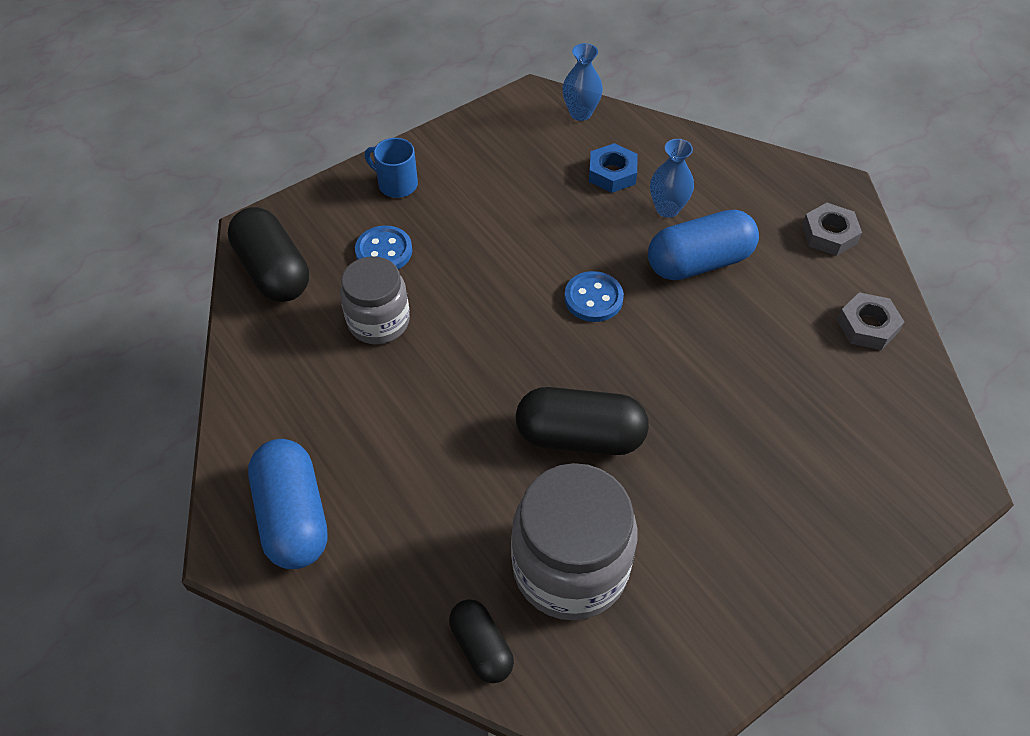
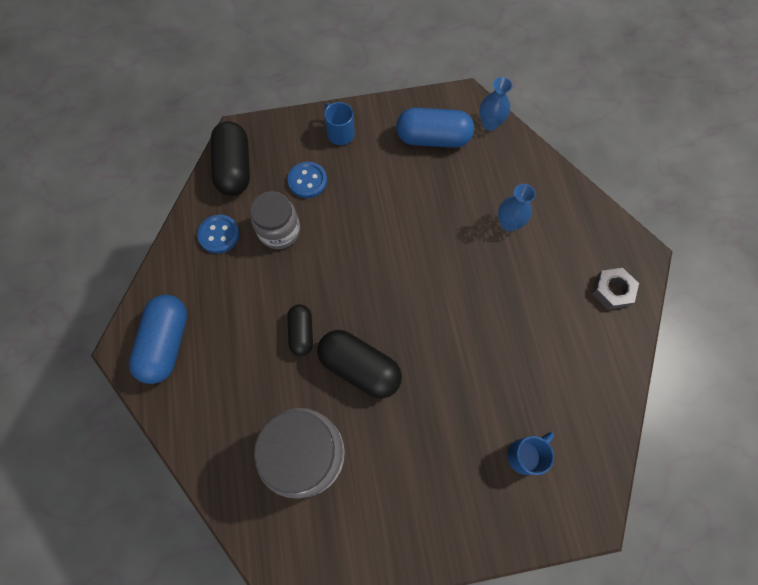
camera: 25 degrees right, 15 degrees up
black capsule [449,599,514,683] -> black capsule moved to [287,304,313,356]
blue button [564,271,624,322] -> blue button moved to [197,215,240,254]
blue nut [589,143,637,193] -> none
blue capsule [648,210,759,280] -> blue capsule moved to [396,108,474,148]
grey nut [837,292,904,350] -> none
none -> blue mug [508,432,554,475]

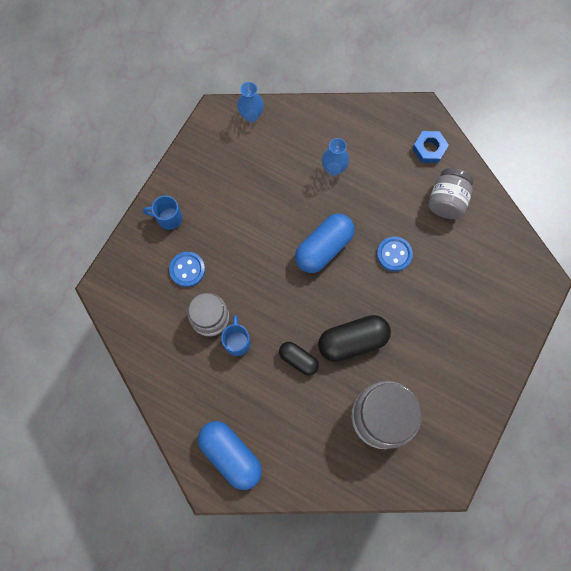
camera: 50 degrees left, 5 degrees up
blue button [197,215,240,254] -> blue button moved to [377,236,413,272]
black capsule [210,121,250,196] -> none
blue capsule [396,108,474,148] -> blue capsule moved to [295,214,355,273]
blue mug [508,432,554,475] -> blue mug moved to [221,315,251,356]
grey nut [592,268,639,310] -> blue nut [413,131,449,163]
none -> grey jar [428,168,473,219]

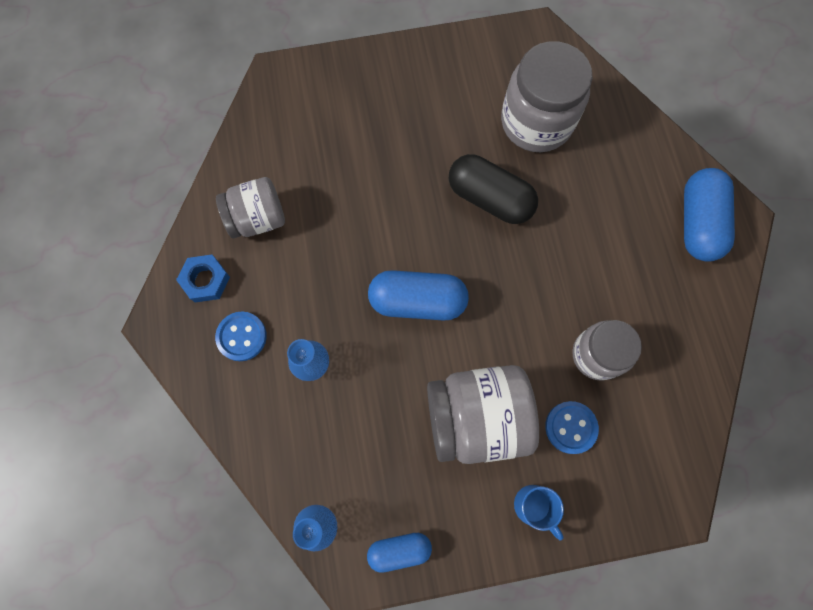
camera: 130 degrees left, 0 degrees up
blue mug [221,315,251,356] -> none
black capsule [279,342,319,375] -> none
blue button [377,236,413,272] -> blue button moved to [215,312,267,361]
none -> blue capsule [367,533,432,573]
none -> grey jar [427,365,539,464]

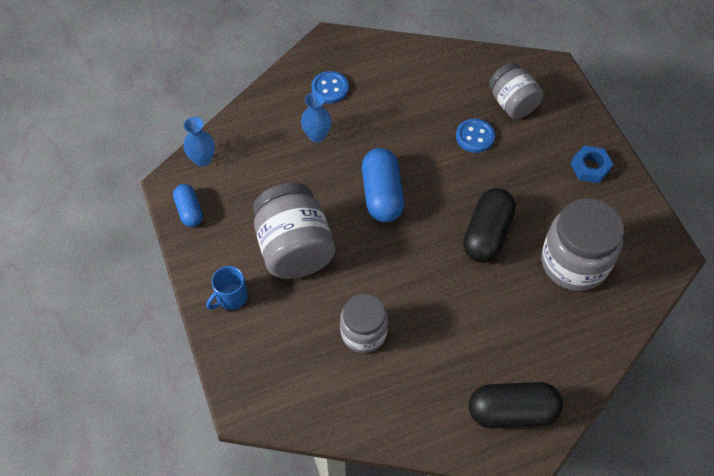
camera: 80 degrees right, 15 degrees down
blue nut [176,255,230,302] -> blue nut moved to [570,145,613,183]
grey jar [216,177,285,239] -> grey jar moved to [489,63,543,119]
blue button [545,401,599,454] -> blue button moved to [456,119,495,153]
blue capsule [684,168,735,262] -> black capsule [469,382,563,429]

